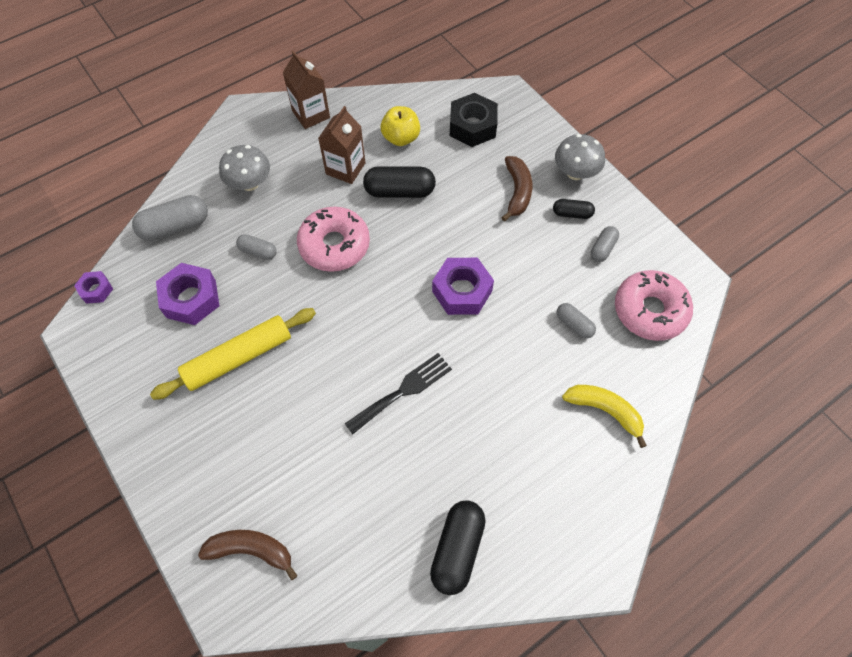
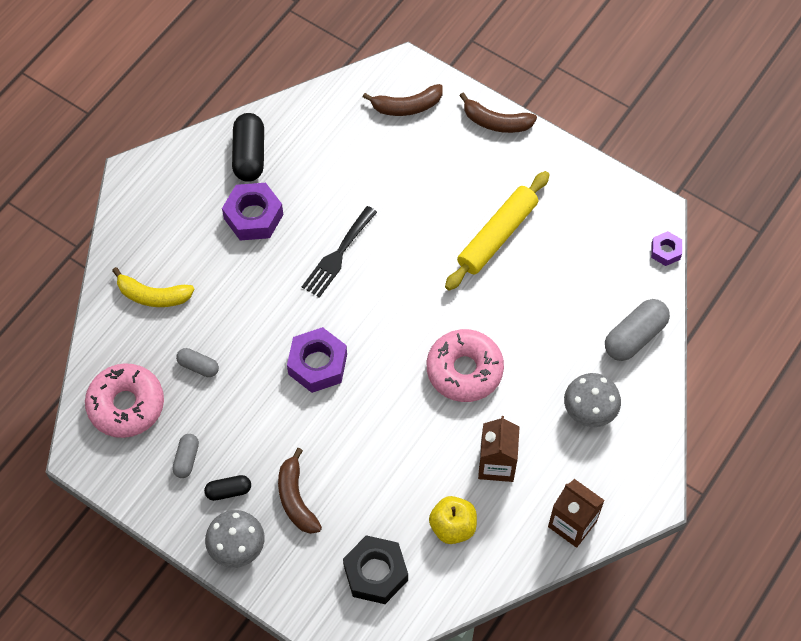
camera: 160 degrees right, 0 degrees up
purple nut [156,263,219,325] -> purple nut moved to [222,183,283,240]
grey capsule [236,234,277,260] -> none
black capsule [363,166,436,198] -> none
none -> brown banana [459,93,537,133]

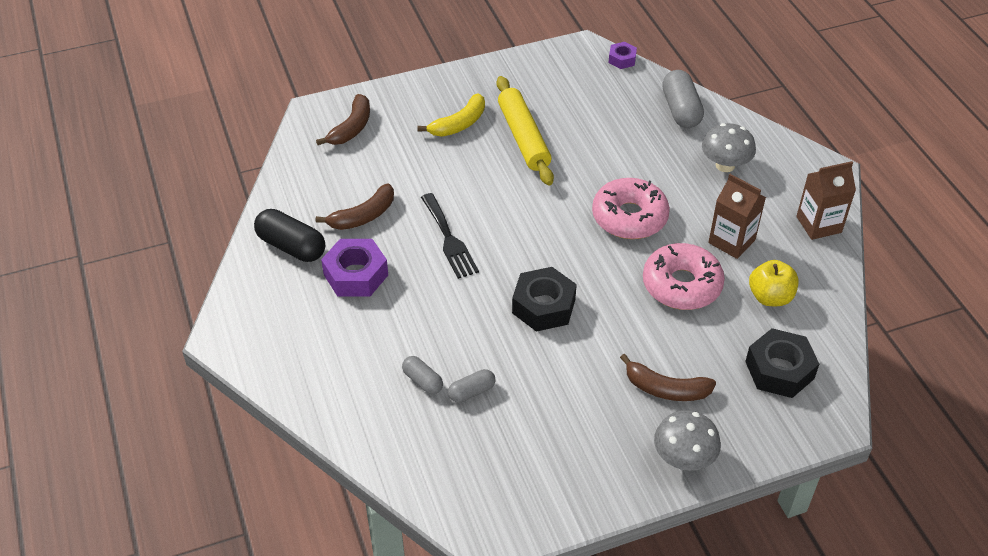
camera: 55 degrees left, 15 degrees down
pink donut [85,363,164,438] -> pink donut moved to [643,243,725,310]
yellow banana [112,267,194,307] -> yellow banana moved to [417,93,485,137]
grey capsule [172,434,199,478] -> grey capsule moved to [402,356,443,394]
black capsule [204,475,251,501] -> none
purple nut [287,327,347,393] -> black nut [512,267,577,332]
brown banana [459,93,537,133] -> brown banana moved to [315,183,394,230]

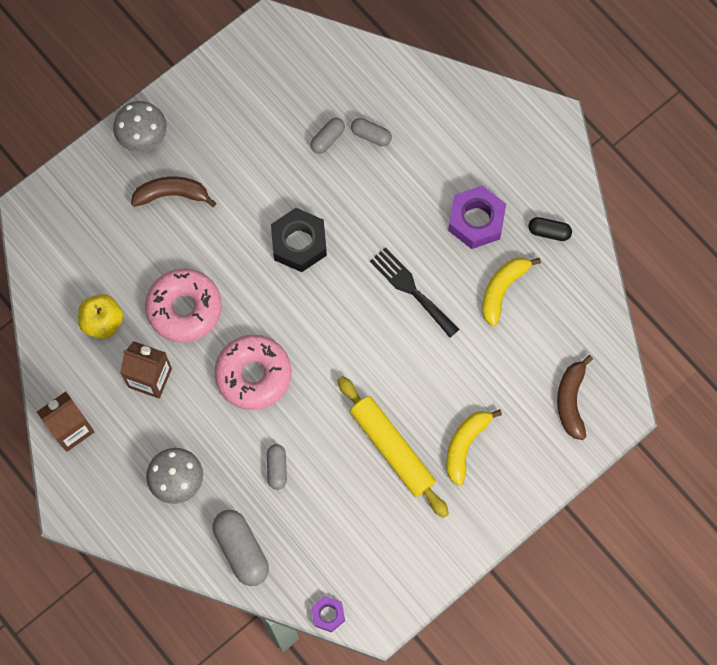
camera: 160 degrees right, 25 degrees up
black capsule [254,209,325,262] -> black capsule [528,217,572,241], size x0.57
brown banana [315,183,394,230] -> yellow banana [482,257,541,326]
black nut [745,328,819,398] -> none
none -> grey capsule [267,444,287,490]

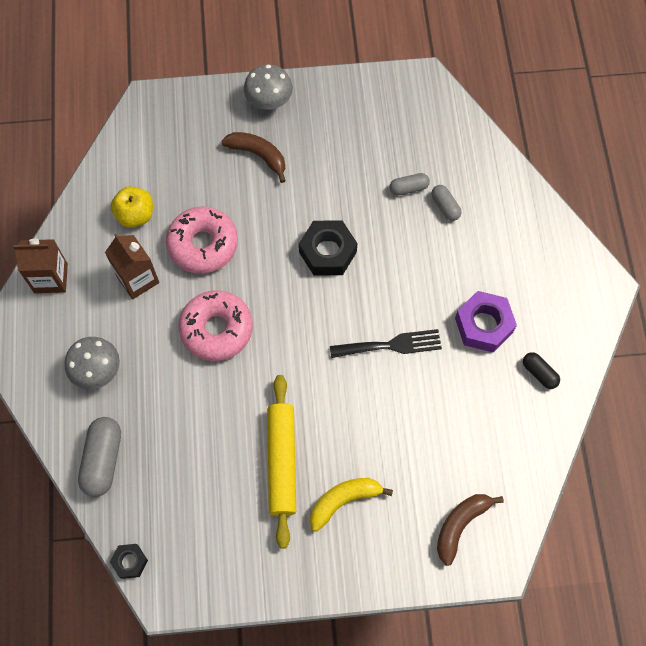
camera: 35 degrees right, 5 degrees down
grey capsule [267,444,287,490] -> none
purple nut [311,596,345,633] -> black nut [110,544,148,579]
black fork [370,247,459,338] -> black fork turned 90 degrees clockwise [330,329,442,358]
yellow banana [482,257,541,326] -> none

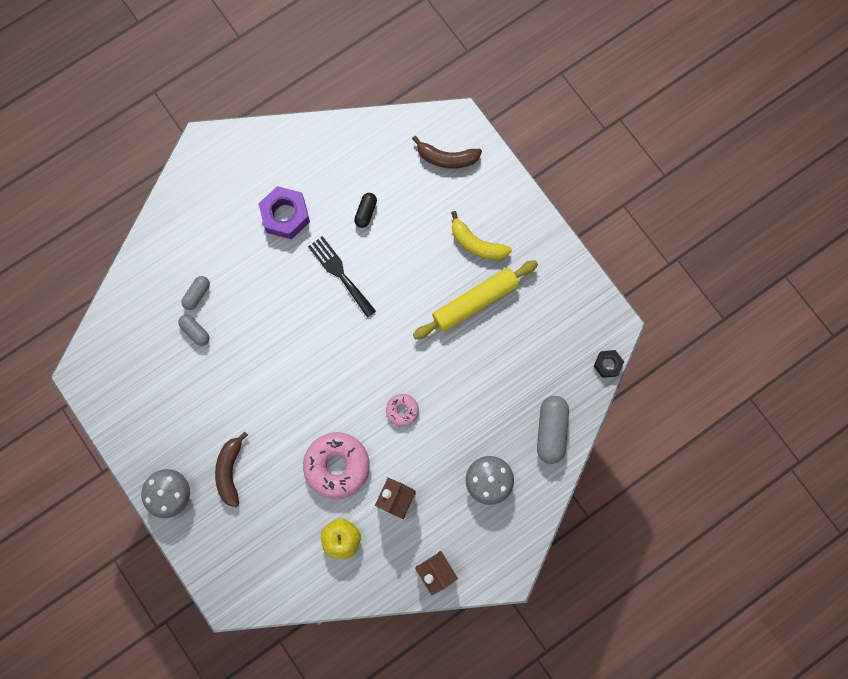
camera: 120 degrees left, 10 degrees up
grey capsule [78,417,121,497] -> grey capsule turned 60 degrees counterclockwise [537,396,569,464]
pink donut [178,290,253,361] -> pink donut [386,394,419,427], size x0.50
black nut [299,221,357,275] -> none
black capsule [523,352,560,389] -> black capsule moved to [354,193,377,228]

